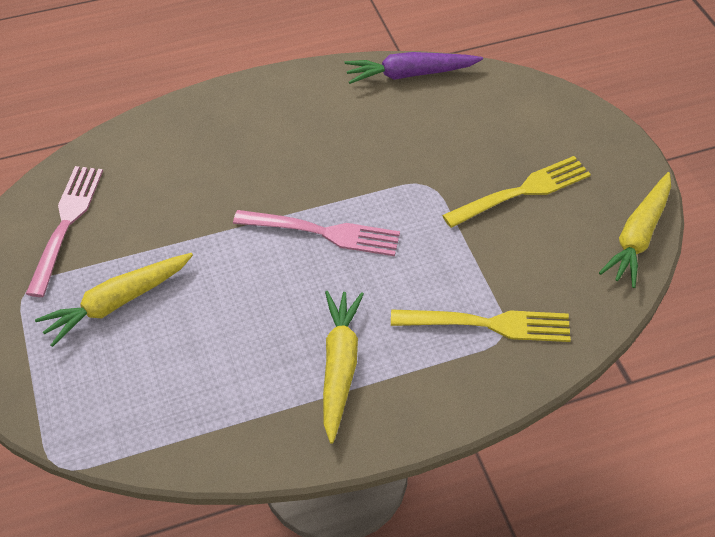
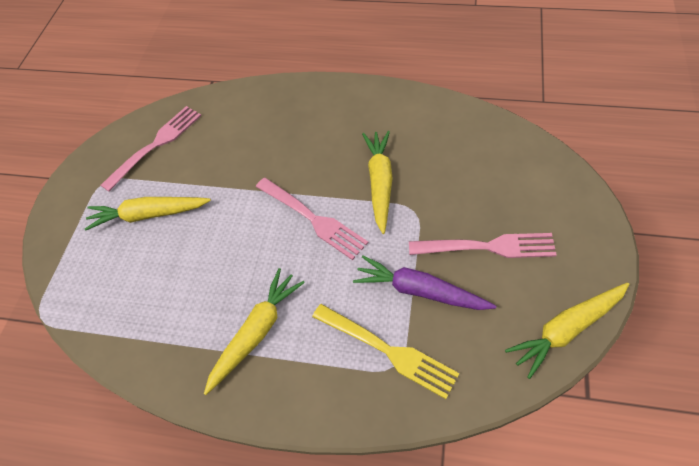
camera: 35 degrees right, 5 degrees up
purple carrot [344,52,483,84] -> purple carrot moved to [353,255,496,310]
yellow fork [442,156,591,228] -> pink fork [409,233,557,258]
none -> yellow carrot [362,131,393,234]

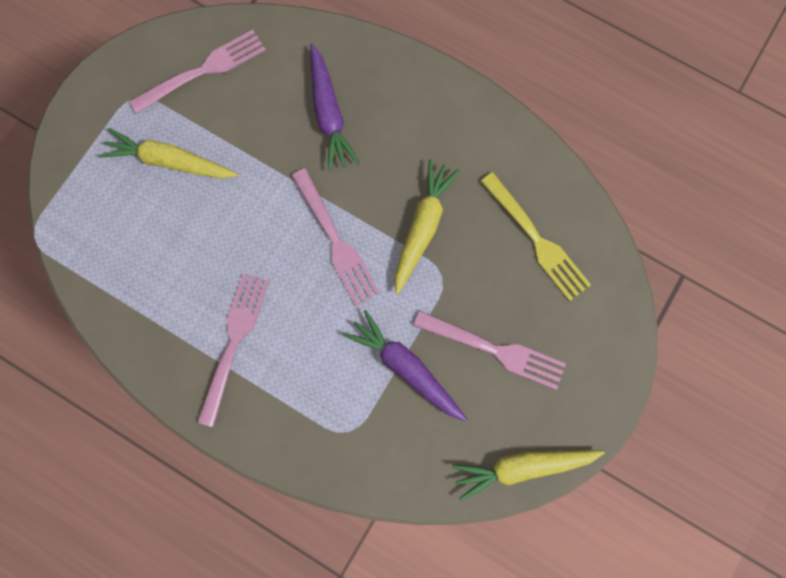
camera: 15 degrees right, 20 degrees up
yellow carrot [204,268,305,395] -> pink fork [197,273,269,427]
yellow fork [312,304,459,399] -> yellow fork moved to [480,172,591,301]
none -> purple carrot [310,43,360,171]

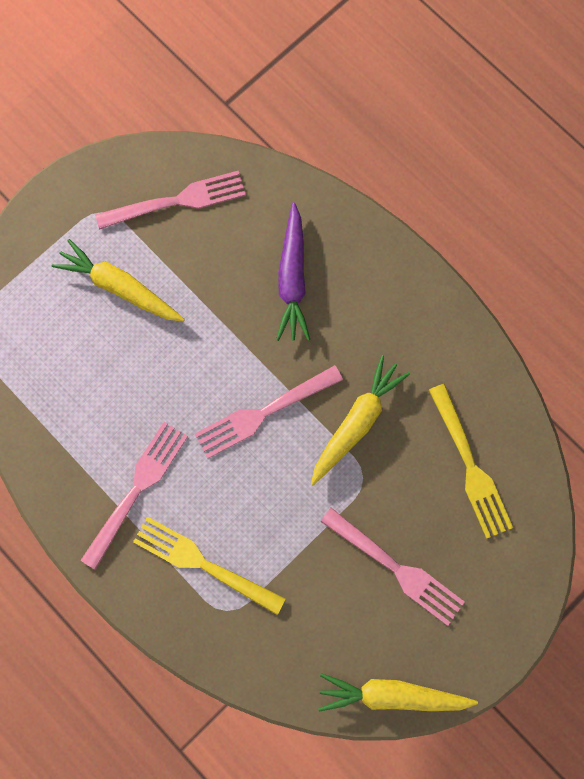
camera: 15 degrees right, 0 degrees up
pink fork [291,168,380,306] -> pink fork turned 75 degrees clockwise [195,365,343,458]
purple carrot [343,310,467,421] -> none
none -> yellow fork [133,517,286,615]

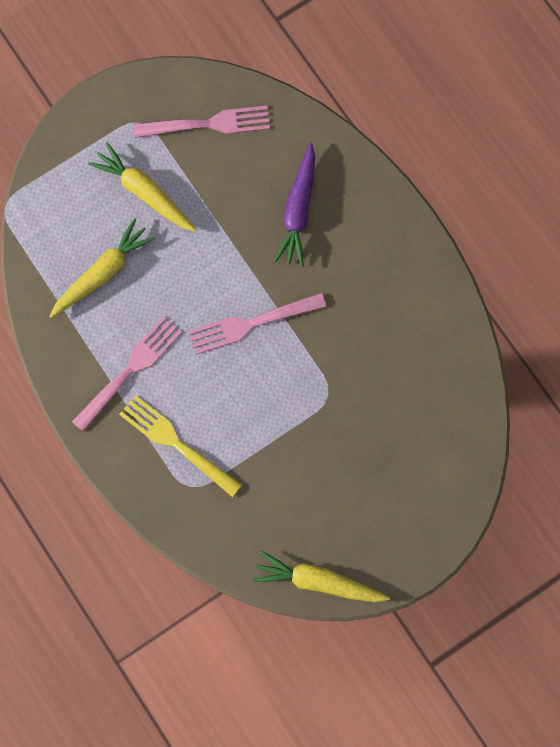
camera: 10 degrees right, 0 degrees up
yellow carrot [311,355,410,485] -> yellow carrot moved to [49,218,155,318]
pink fork [320,508,465,626] -> none
yellow fork [429,384,513,539] -> none

